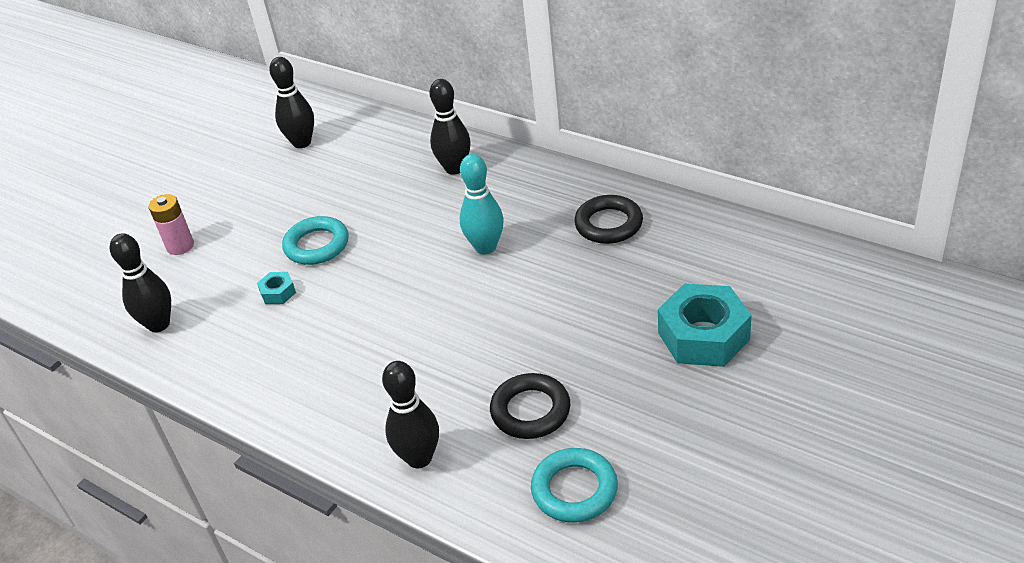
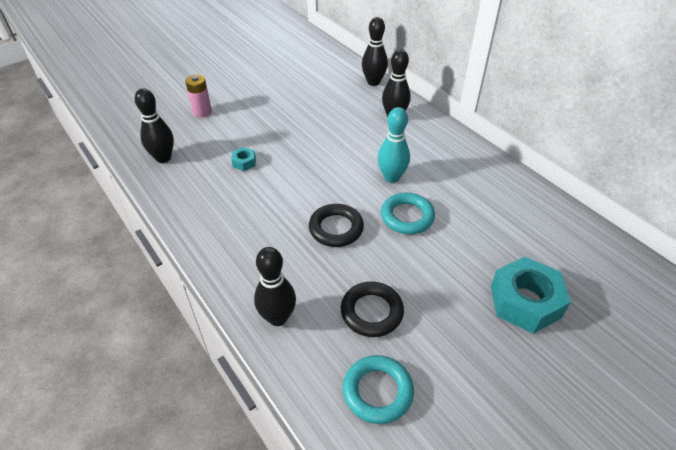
camera: 15 degrees right, 5 degrees up
black bowling pin [269,57,314,148] -> black bowling pin moved to [362,17,388,86]
turquoise ring [282,216,349,265] -> turquoise ring moved to [381,193,435,234]
black ring [574,195,643,244] -> black ring moved to [309,204,364,247]

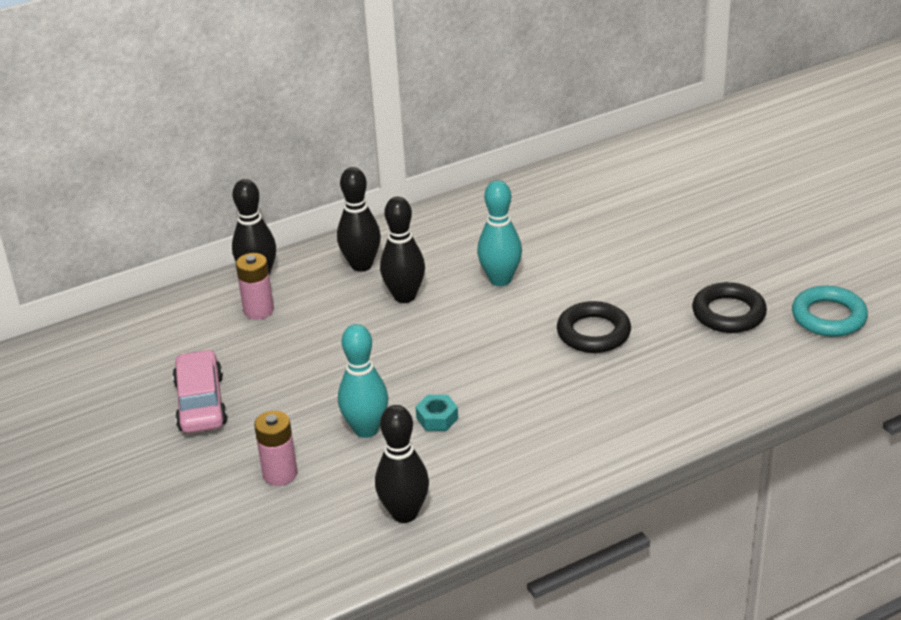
camera: 80 degrees left, 10 degrees down
black bowling pin [254,247,296,326] -> black bowling pin moved to [380,197,425,303]
turquoise ring [381,193,435,234] -> none
turquoise nut [491,257,571,334] -> none
none -> pink car [173,349,228,433]
none -> pink battery [236,253,274,320]
none -> turquoise bowling pin [338,324,388,438]

